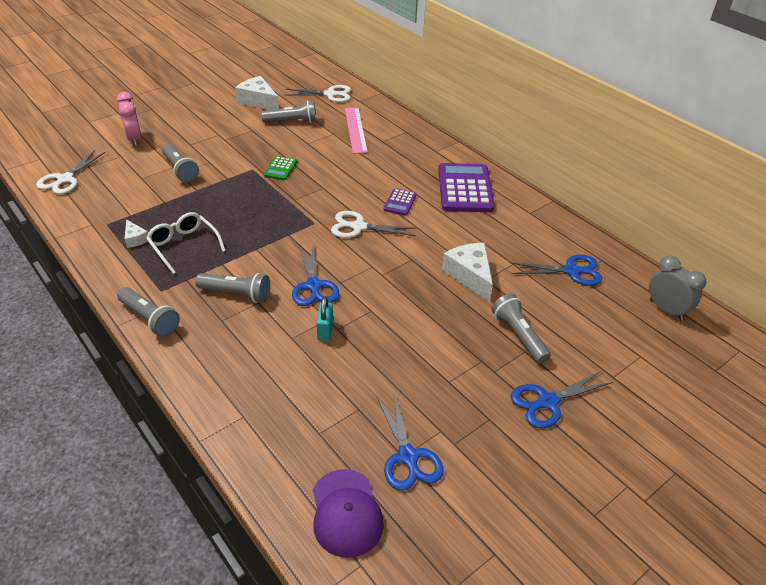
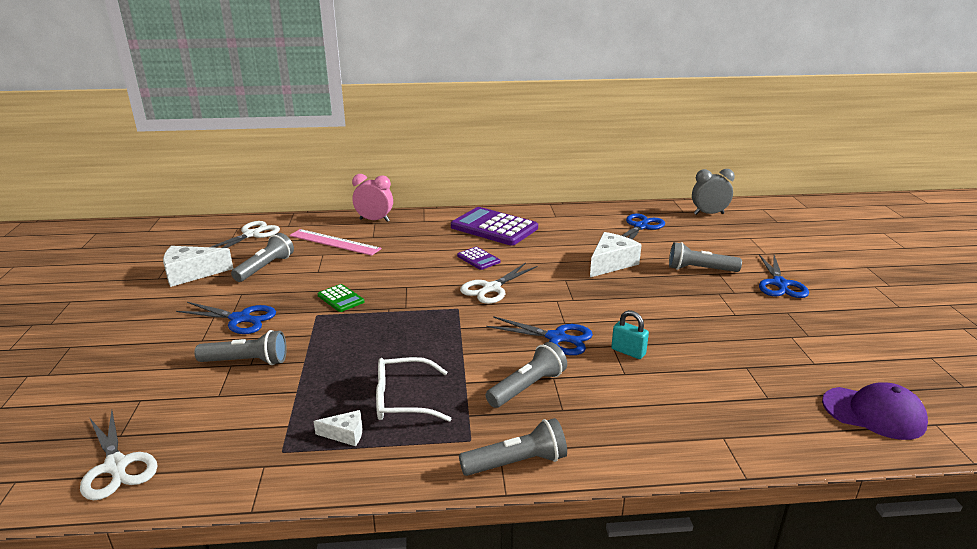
camera: 55 degrees left, 15 degrees down
pink clock [117,92,142,146] -> pink clock moved to [352,174,393,222]
blue scissors [377,393,444,491] -> blue scissors moved to [176,302,276,334]
white cheese [442,243,493,302] -> white cheese turned 120 degrees clockwise [590,232,642,277]

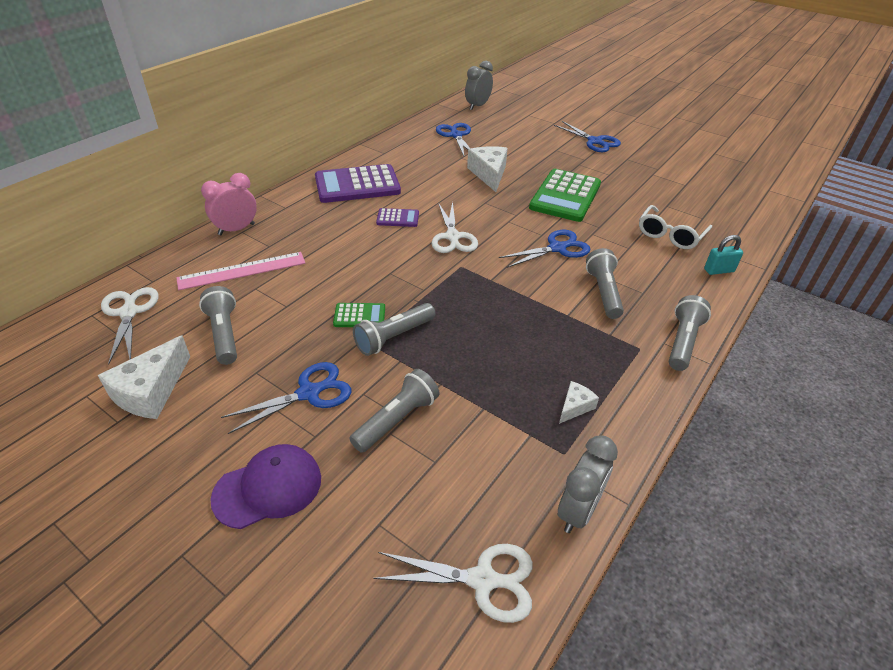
camera: 50 degrees left, 15 degrees up
white glasses [376,357,451,422] -> white glasses moved to [639,205,712,249]
turquoise padlock [611,310,649,359] -> turquoise padlock moved to [704,235,743,275]
grey flashlight [669,242,742,272] -> grey flashlight moved to [353,303,435,356]
purple cap [822,382,928,440] -> purple cap moved to [210,444,321,529]
none -> green calculator [529,169,601,222]
none -> grey clock [558,435,618,533]

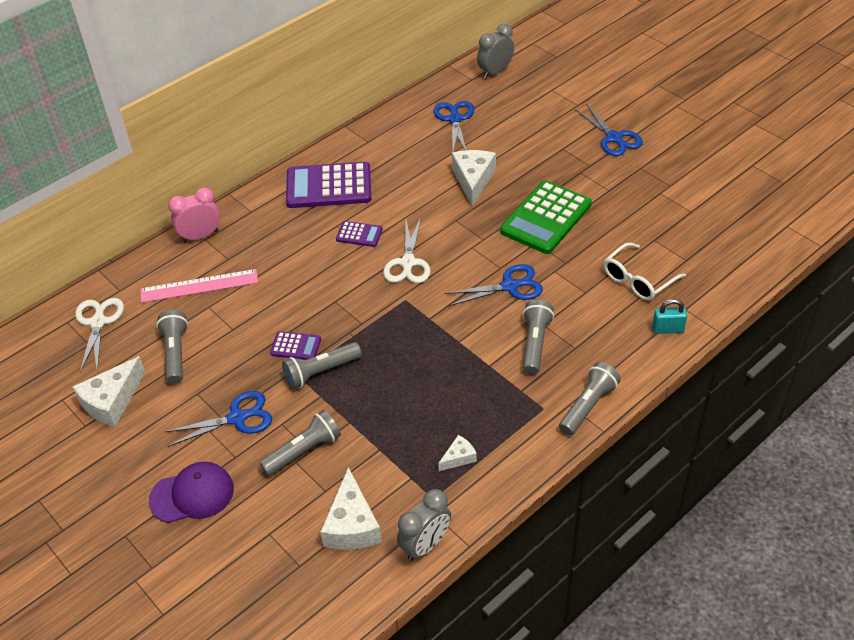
camera: 15 degrees right, 5 degrees up
green calculator [333,303,385,327] -> purple calculator [270,331,321,360]
white scissors [373,544,533,623] -> none
none -> white cheese [320,467,382,550]

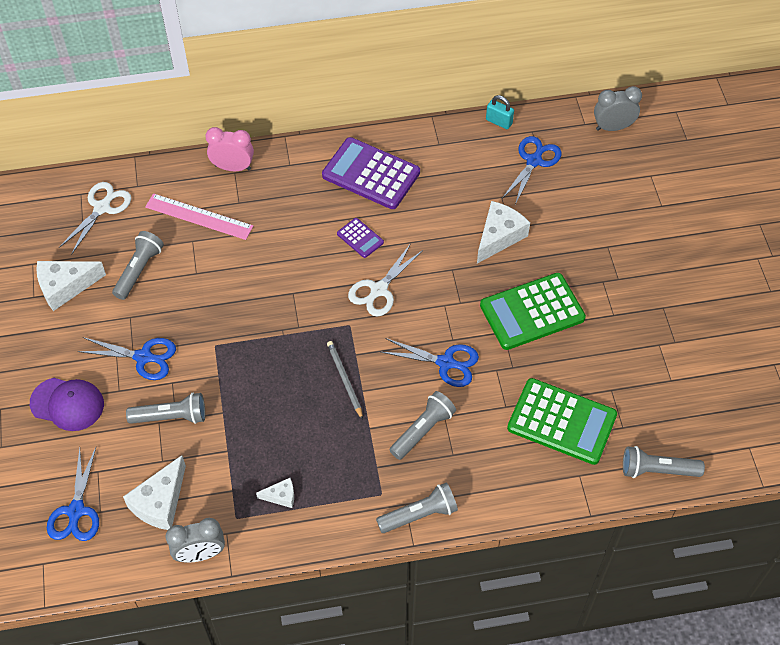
camera: 30 degrees right, 10 degrees up
purple calculator [270,331,321,360] -> none
grey flashlight [282,342,362,389] -> grey flashlight moved to [623,446,705,478]
blue scissors [575,104,643,156] -> blue scissors moved to [47,447,99,541]
white glasses [604,242,686,301] -> green calculator [507,378,617,465]
turquoise padlock [652,299,687,334] -> turquoise padlock moved to [486,95,514,129]
none -> grey pencil [327,341,363,420]

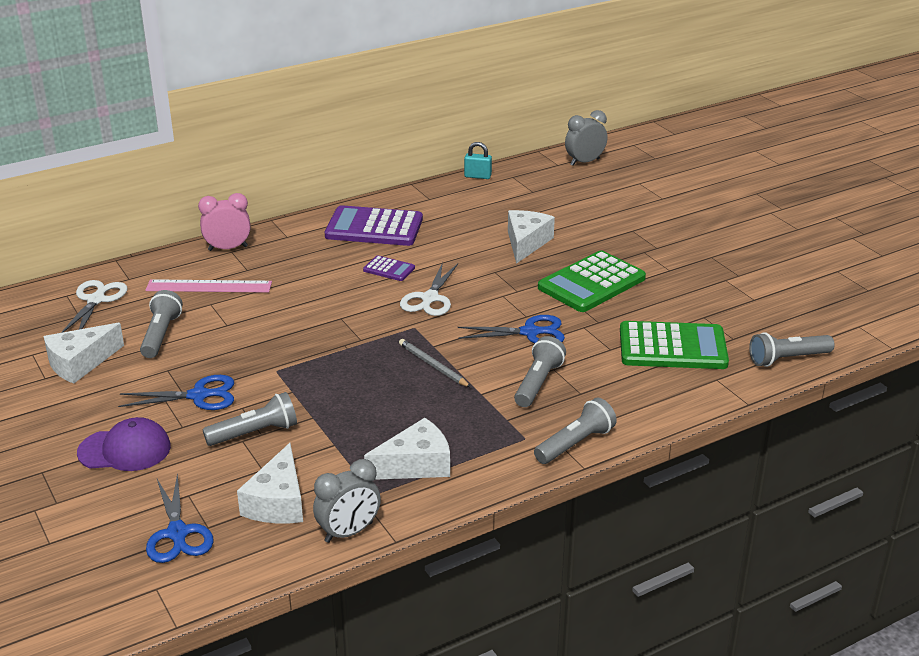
camera: 20 degrees left, 25 degrees down
white cheese [256,478,294,508] -> white cheese [364,418,450,480], size x1.90
blue scissors [502,136,562,205] -> none

